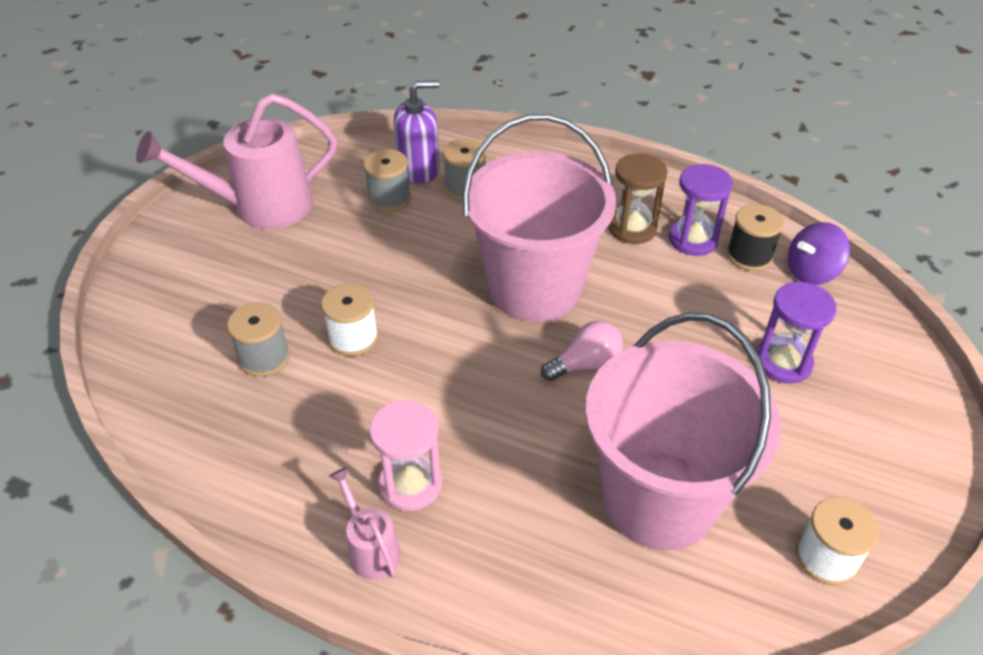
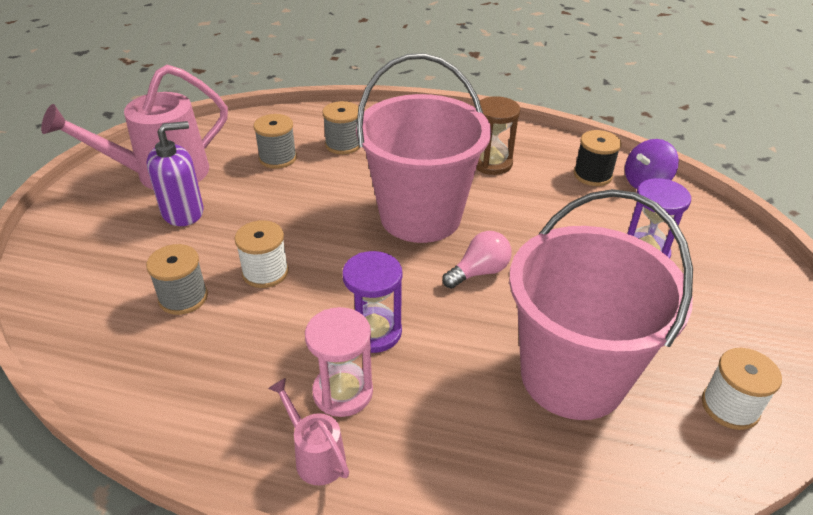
camera: 10 degrees left, 5 degrees down
purple soap dispenser [394,80,439,183] -> purple soap dispenser moved to [146,121,203,226]
purple hourglass [669,164,733,256] -> purple hourglass moved to [342,251,403,353]

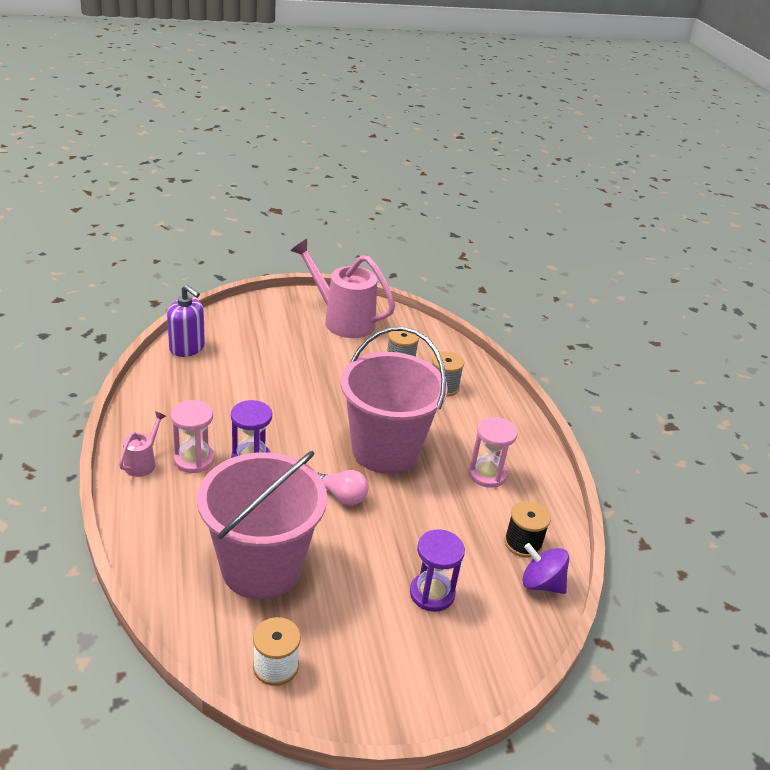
camera: 60 degrees right, 5 degrees down
purple soap dispenser [146,121,203,226] -> purple soap dispenser moved to [167,285,205,357]
grey spool [146,244,208,315] -> none
white spool [235,220,289,288] -> none
brown hourglass [476,96,520,175] -> pink hourglass [468,417,518,488]

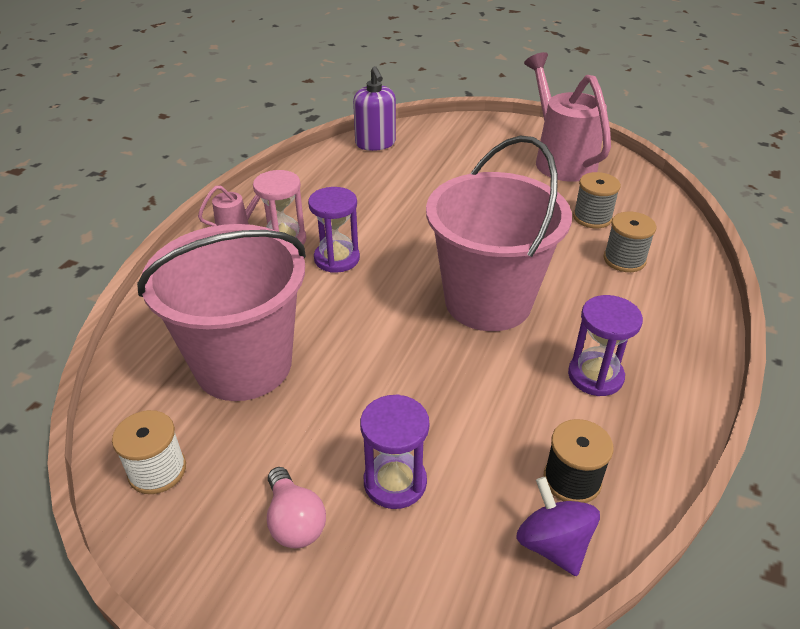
camera: 40 degrees right, 5 degrees up
pink light bulb [317,470,368,505] -> pink light bulb moved to [267,467,326,548]
pink hourglass [468,417,518,488] -> purple hourglass [568,295,643,396]

